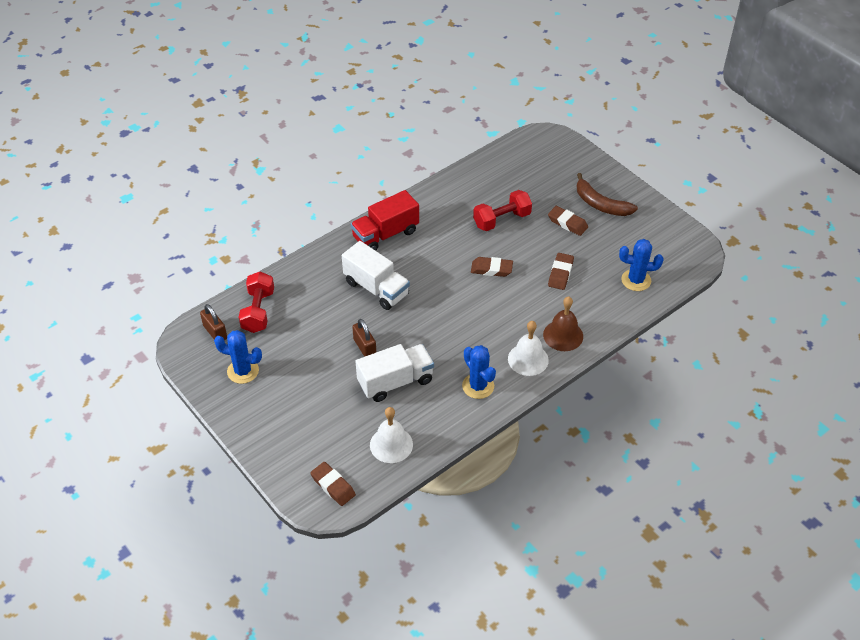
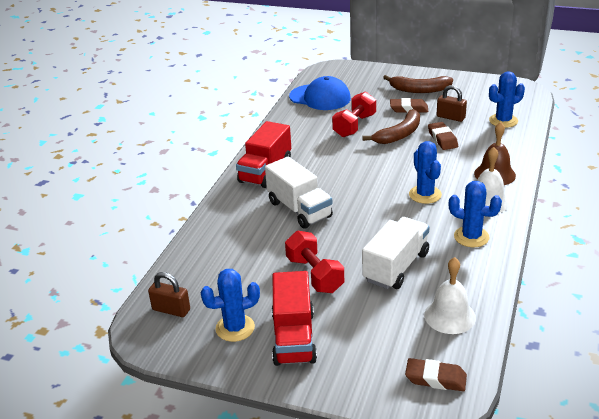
camera: 30 degrees left, 15 degrees down
red dumbbell [239,272,274,333] -> red dumbbell moved to [285,231,344,293]
white truck [342,241,410,310] -> white truck turned 45 degrees clockwise [265,157,333,229]
brown padlock [352,319,376,357] -> brown padlock moved to [436,85,467,122]
brown eraser [471,257,513,277] -> none
none -> red truck [272,271,317,366]
none -> blue cap [289,76,351,110]
none -> brown banana [362,109,420,144]
none -> blue cactus [409,141,442,204]

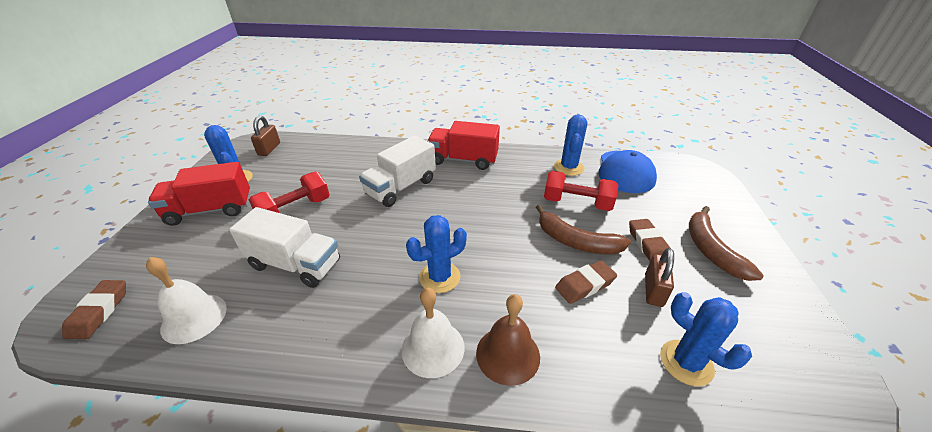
camera: 75 degrees right, 5 degrees up
blue cactus [449,181,502,247] -> blue cactus moved to [554,114,587,176]

